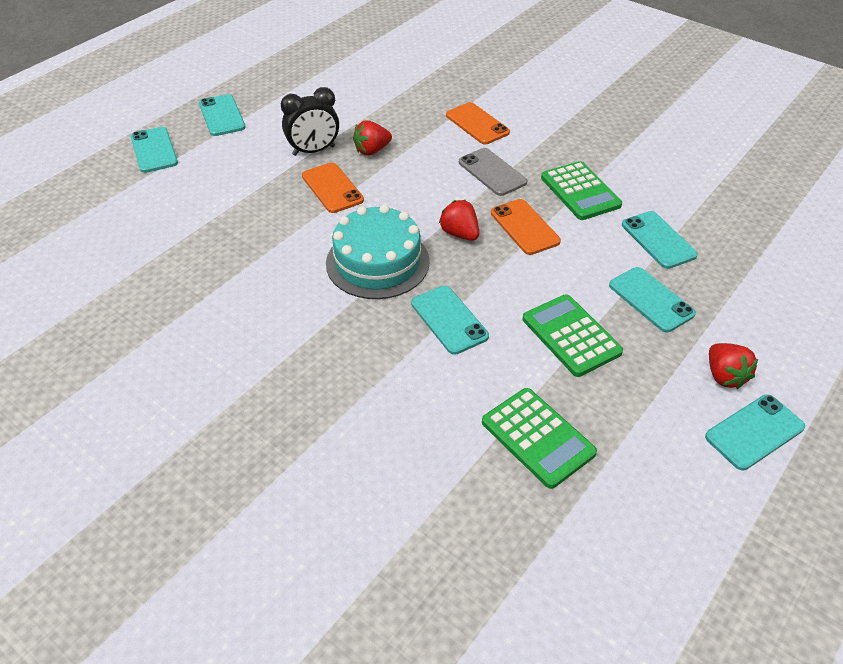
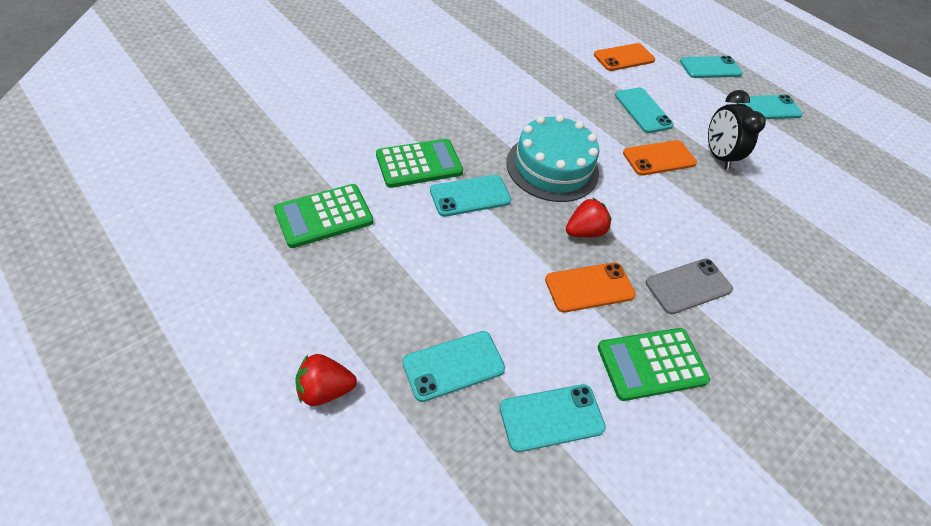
camera: 95 degrees right, 5 degrees up
red strawberry [353,121,392,156] -> none
orange phone [446,102,510,144] -> orange phone moved to [594,43,655,71]
green calculator [523,294,623,377] -> green calculator moved to [376,139,463,188]
turquoise phone [705,394,805,470] -> turquoise phone moved to [615,87,674,133]

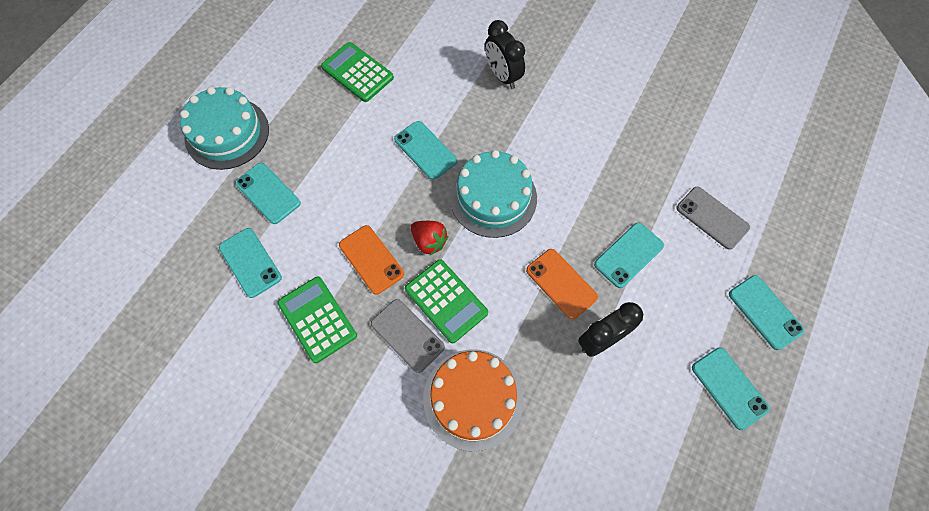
camera: 75 degrees right, 15 degrees up
red strawberry [295,354,357,406] -> turquoise cake [180,87,269,170]
green calculator [376,139,463,188] -> green calculator moved to [405,259,488,343]
orange phone [594,43,655,71] -> grey phone [676,187,750,250]
none -> orange cake [423,349,523,451]
none -> black clock [485,20,525,89]

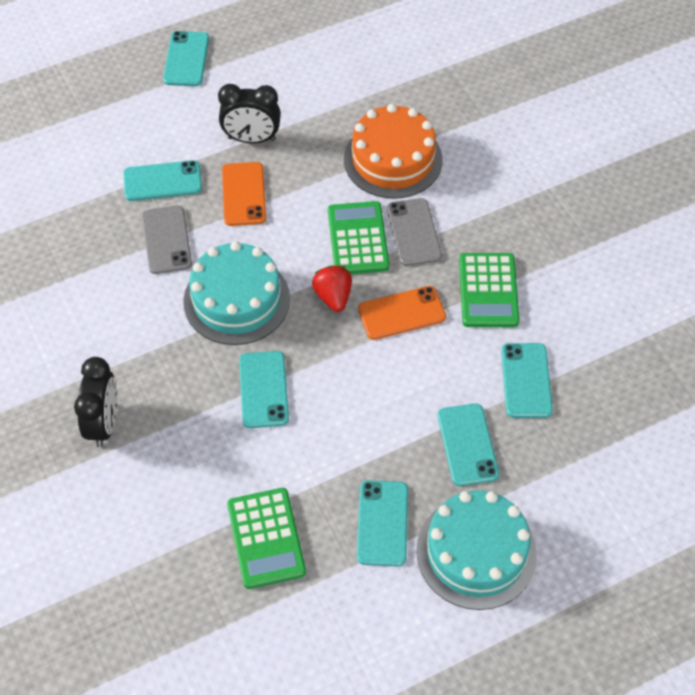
camera: 145 degrees left, 10 degrees down
orange phone [339,225,404,295] -> orange phone turned 75 degrees clockwise [358,286,446,340]
grey phone [676,187,750,250] -> grey phone moved to [142,205,192,274]
turquoise phone [729,275,804,350] -> turquoise phone moved to [357,480,408,567]

